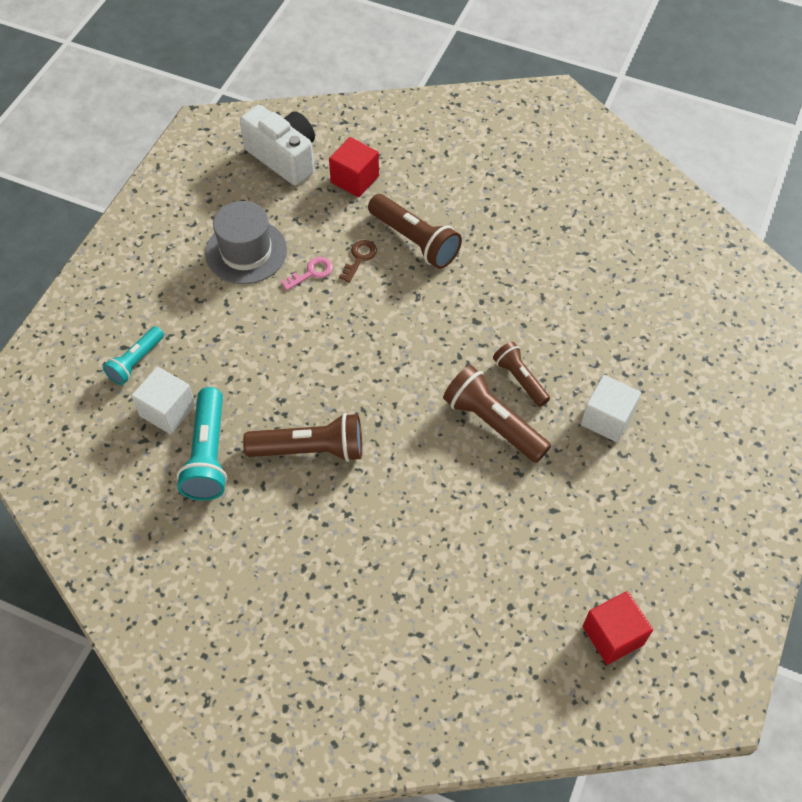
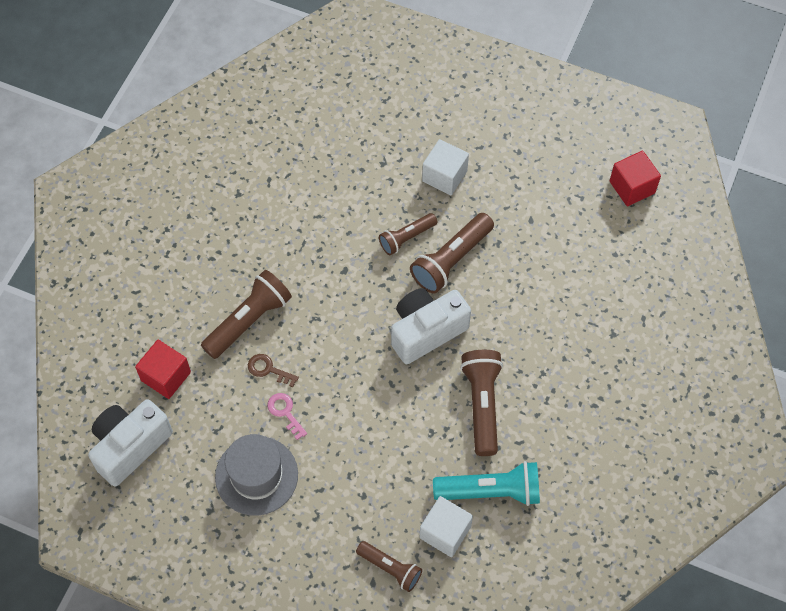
camera: 90 degrees left, 5 degrees up
turquoise flashlight [103,326,164,385] -> brown flashlight [356,541,422,592]
none -> white camera [391,288,471,364]

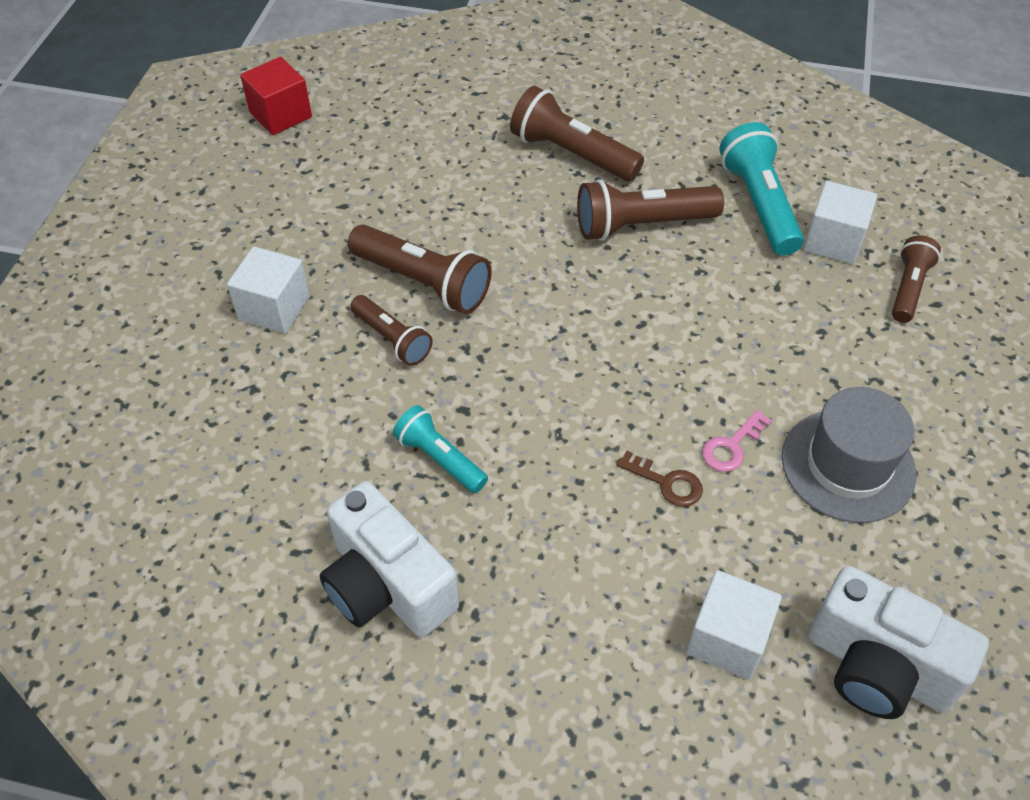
camera: 100 degrees left, 10 degrees down
red cube [135,340,191,399] -> white cube [686,570,782,680]
brown flashlight [201,270,292,359] -> brown flashlight moved to [510,86,644,182]
brown key [248,354,299,387] -> brown key turned 75 degrees counterclockwise [617,450,703,507]
white camera [391,288,471,364] -> white camera moved to [319,481,459,637]
none -> turquoise flashlight [393,405,488,493]

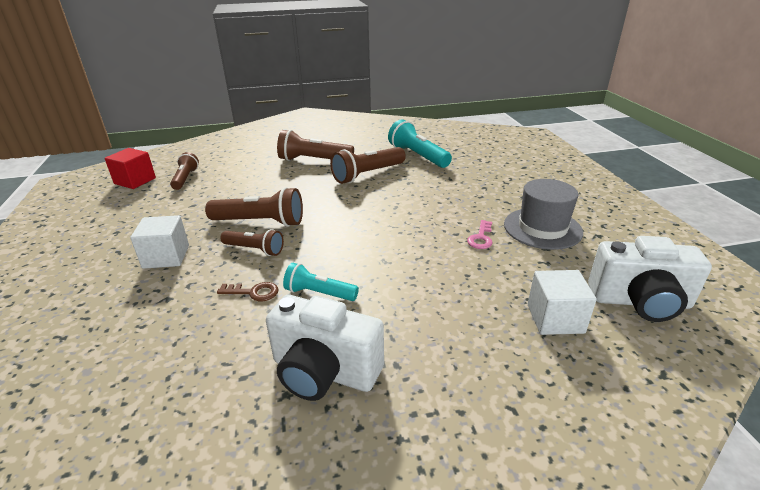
camera: 25 degrees left, 20 degrees down
brown key [617,450,703,507] -> brown key moved to [217,282,278,301]
white cube [803,181,877,264] -> none
brown flashlight [892,235,941,323] -> brown flashlight moved to [170,152,199,190]

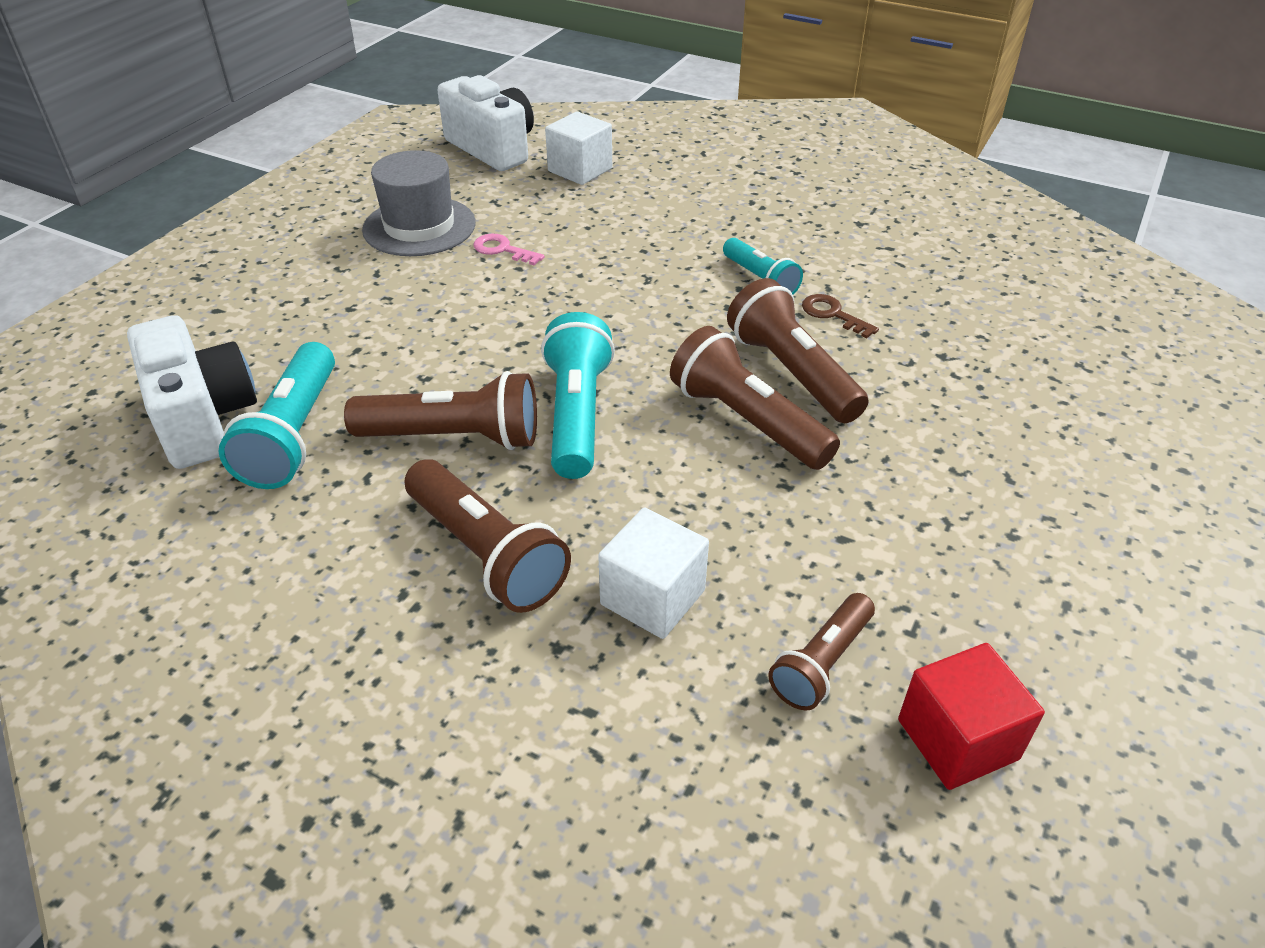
camera: 140 degrees left, 10 degrees up
white cube [130,215,189,269] -> white cube moved to [598,507,709,639]
brown flashlight [220,229,284,256] -> brown flashlight [727,278,869,423], size x1.60
white camera [266,295,384,401] -> white camera moved to [127,315,257,469]
pink key [467,220,493,249] -> pink key turned 120 degrees counterclockwise [473,234,545,265]
none -> turquoise flashlight [541,312,615,479]

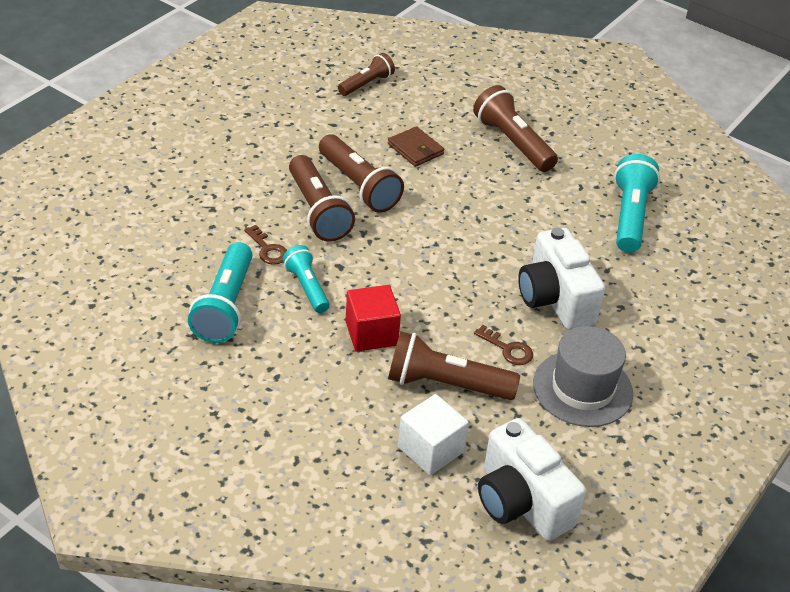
camera: 175 degrees left, 0 degrees up
white camera [127,315,257,469] -> white camera moved to [518,228,605,330]
brown flashlight [344,371,537,450] -> brown flashlight moved to [388,331,520,400]
pink key [473,234,545,265] -> brown key [474,325,533,365]
turquoise flashlight [541,312,615,479] -> turquoise flashlight moved to [188,242,253,343]
white cube [598,507,709,639] -> none
red cube [898,643,1045,790] -> red cube moved to [346,285,401,352]
none -> brown wallet [388,126,444,167]

